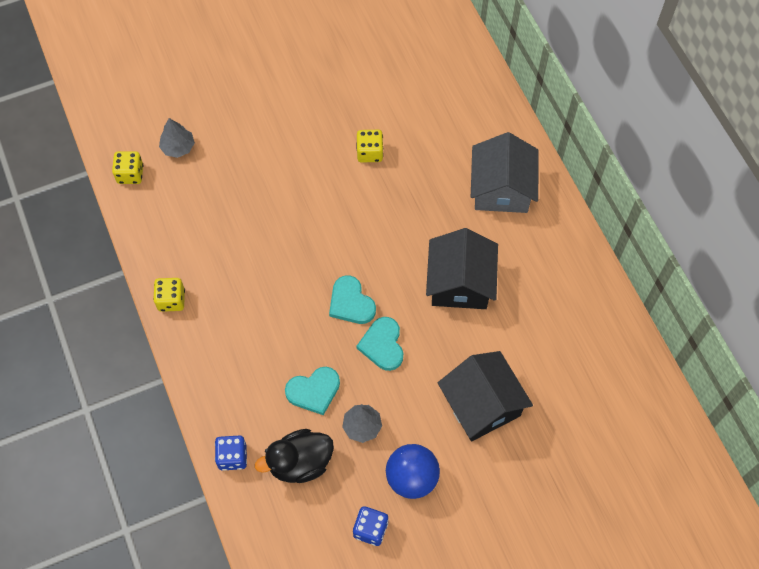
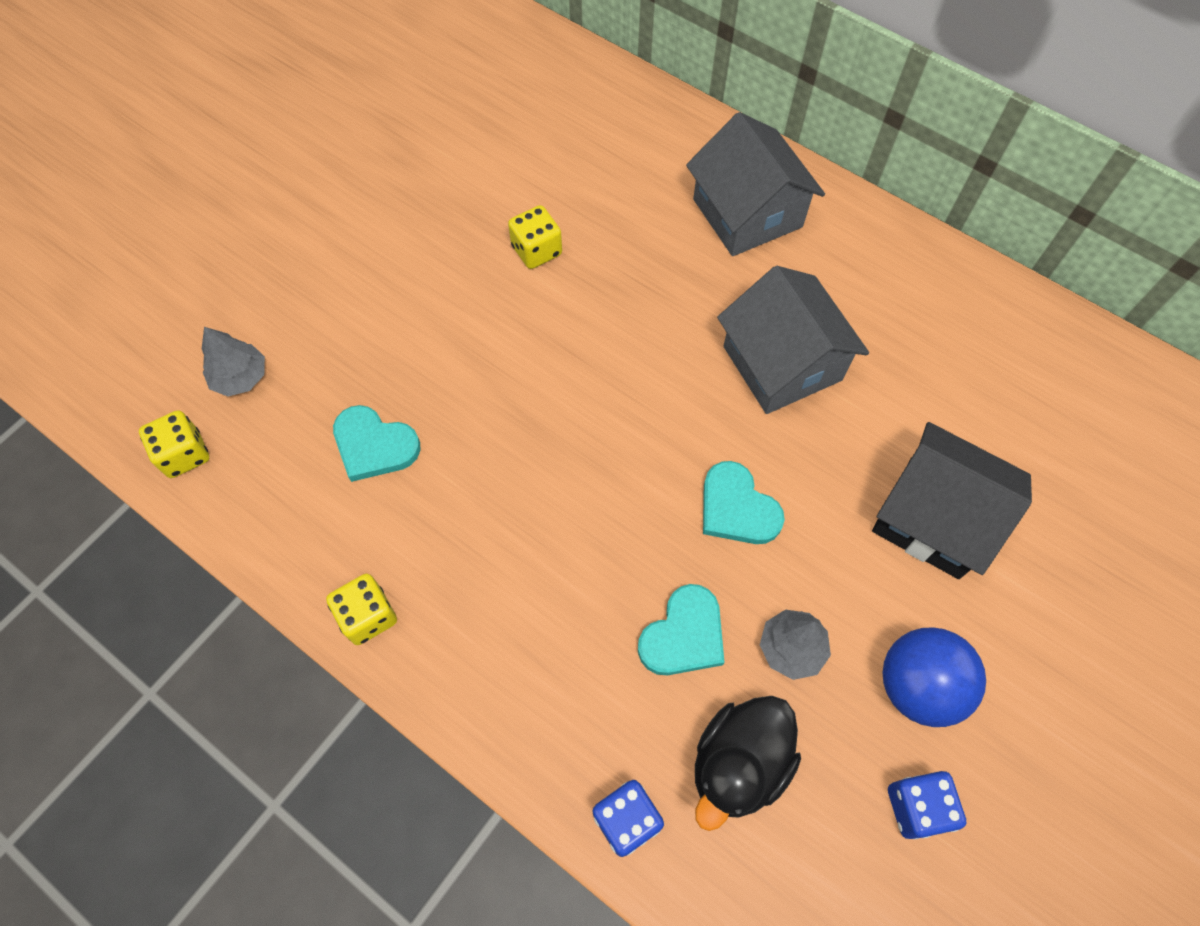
camera: 30 degrees left, 0 degrees up
turquoise heart [329,275,376,324] -> turquoise heart moved to [333,405,421,482]
black house [426,228,498,309] -> grey house [717,266,869,414]

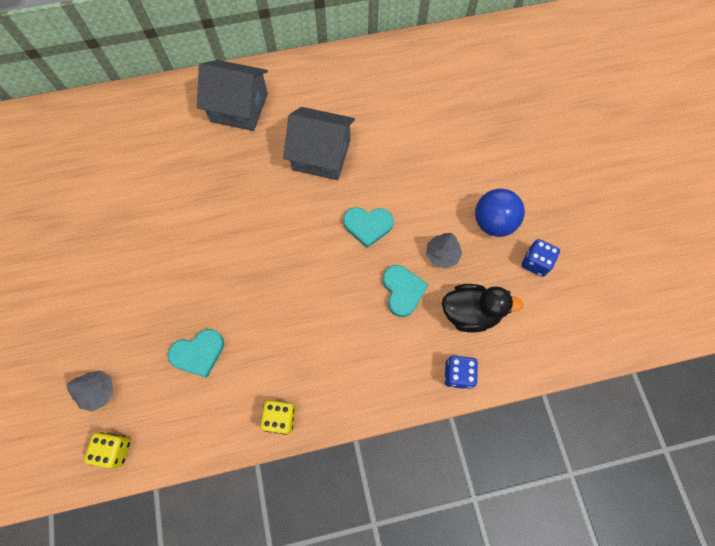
camera: 50 degrees left, 5 degrees up
yellow dice [508,205,562,269] -> none
black duck [695,696,801,831] -> black duck turned 75 degrees counterclockwise [442,284,523,333]
black house [872,422,1032,579] -> none

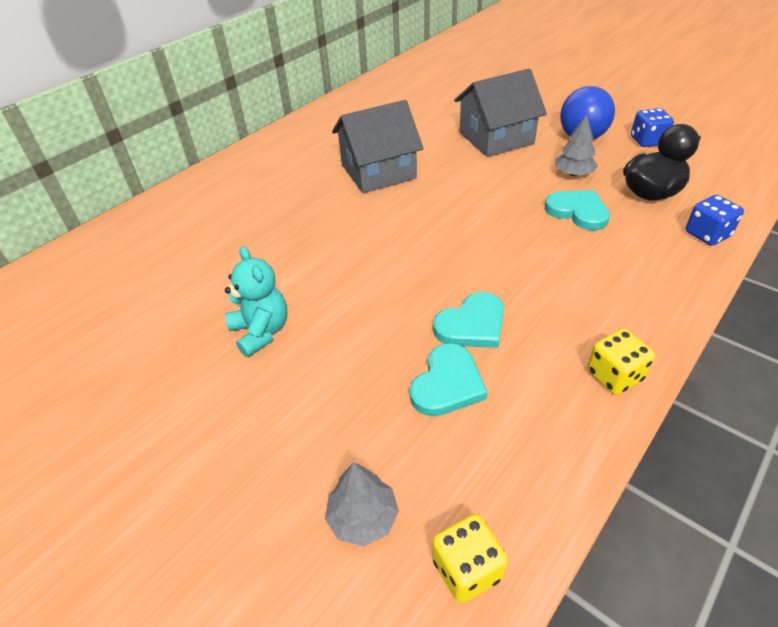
camera: 35 degrees left, 25 degrees down
grey house [197,60,268,131] -> grey house moved to [454,69,547,157]
turquoise heart [343,207,394,248] -> turquoise heart moved to [433,292,504,348]
none -> turquoise teddy bear [225,246,287,357]

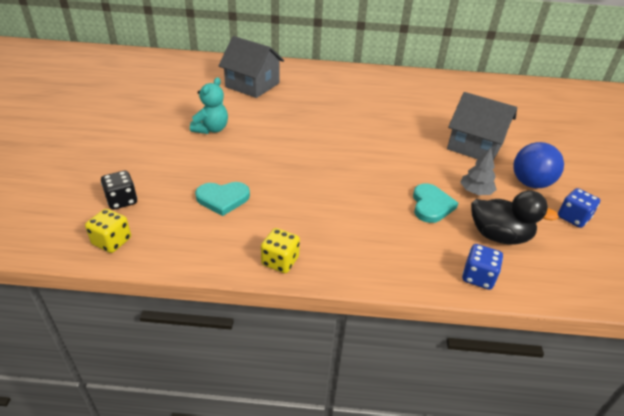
camera: 50 degrees right, 5 degrees down
grey tree [325,462,399,546] -> black dice [101,171,137,210]
grey house [332,100,423,193] -> grey house moved to [218,36,284,98]
turquoise heart [433,292,504,348] -> none

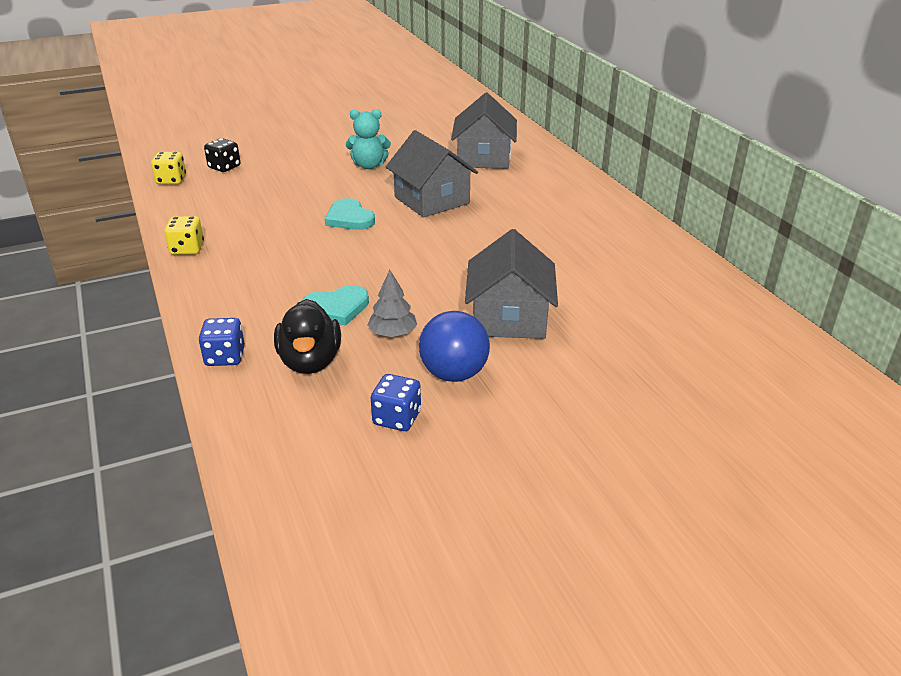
camera: 65 degrees right, 5 degrees down
turquoise heart [195,182,250,216] -> turquoise heart moved to [325,198,375,230]
none -> grey house [386,130,478,218]

